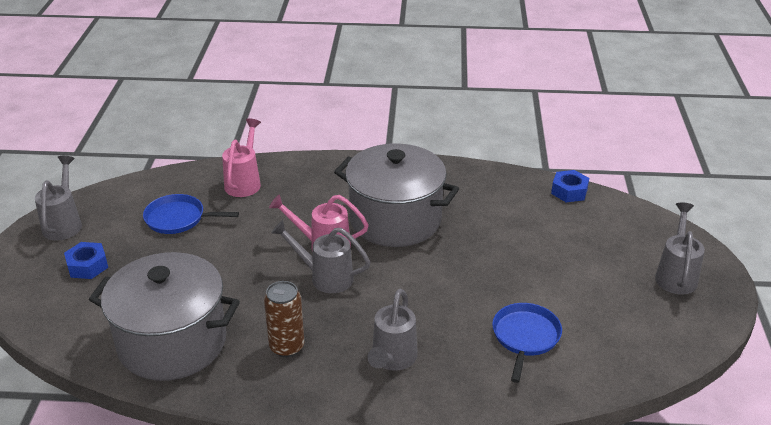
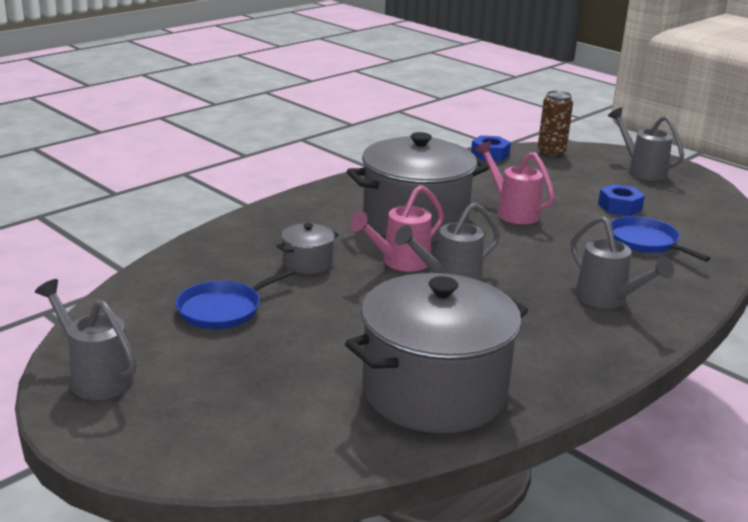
camera: 50 degrees left, 10 degrees down
blue nut [64,242,108,279] -> blue nut moved to [598,184,645,216]
pink watering can [222,118,261,197] -> pink watering can moved to [475,141,555,224]
brown can [264,281,304,357] -> brown can moved to [538,91,573,158]
none -> grey pot [276,223,339,274]

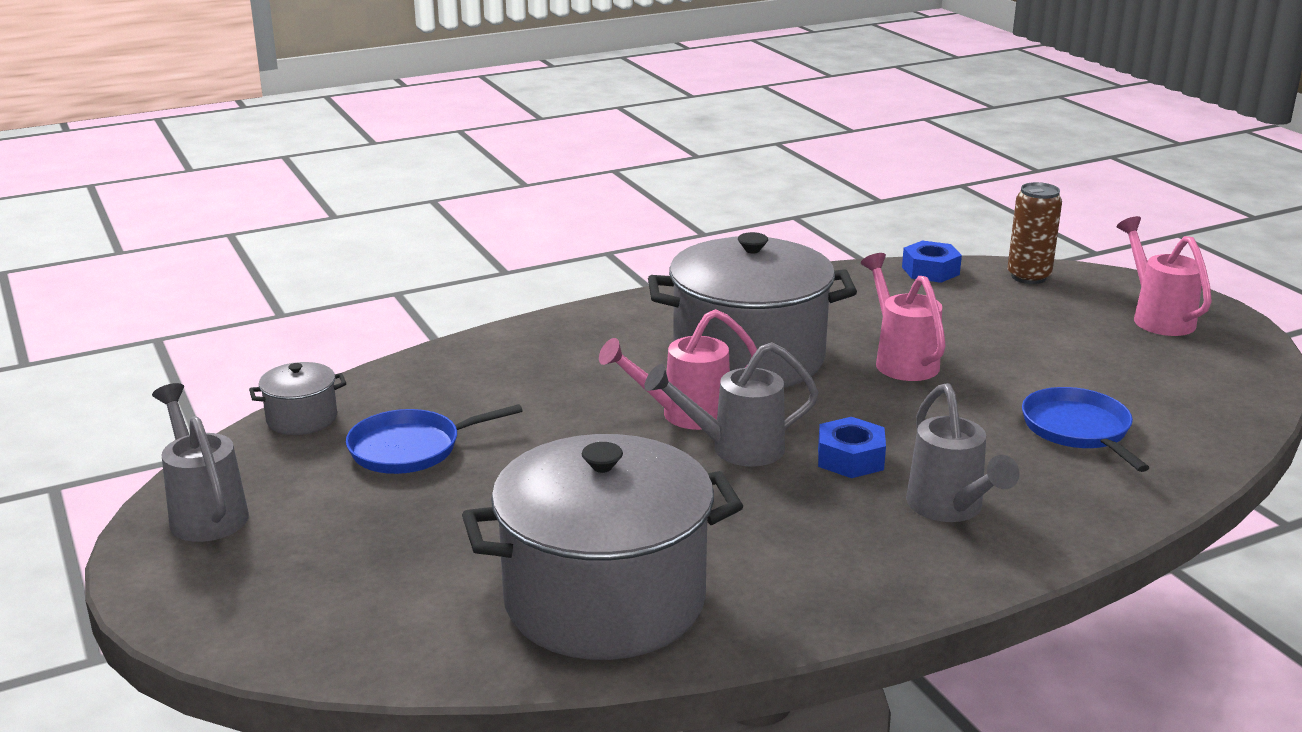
camera: 20 degrees right, 0 degrees up
grey pot [276,223,339,274] -> grey pot moved to [249,362,346,435]
blue nut [598,184,645,216] -> blue nut moved to [818,417,886,478]
grey watering can [608,107,684,181] -> pink watering can [1117,216,1212,336]

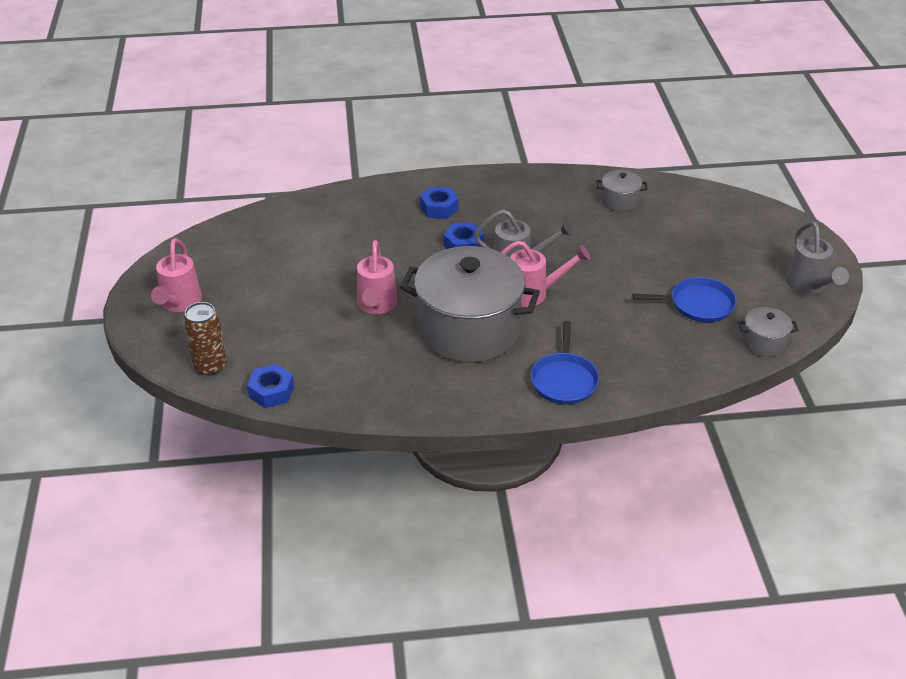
camera: 160 degrees left, 15 degrees up
grey pot [462,434,743,660] -> grey pot [597,170,647,212], size x0.43
grey watering can [906,383,1020,522] -> blue nut [420,186,459,219]
blue pan [1022,387,1150,472] -> blue pan moved to [531,321,599,404]

